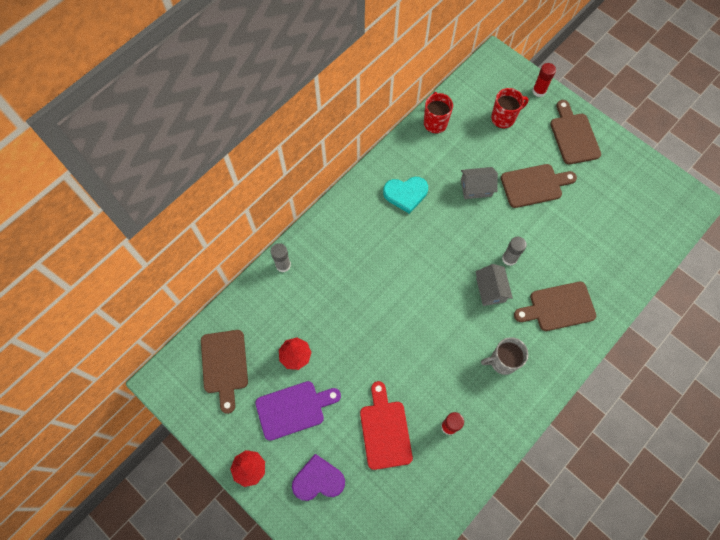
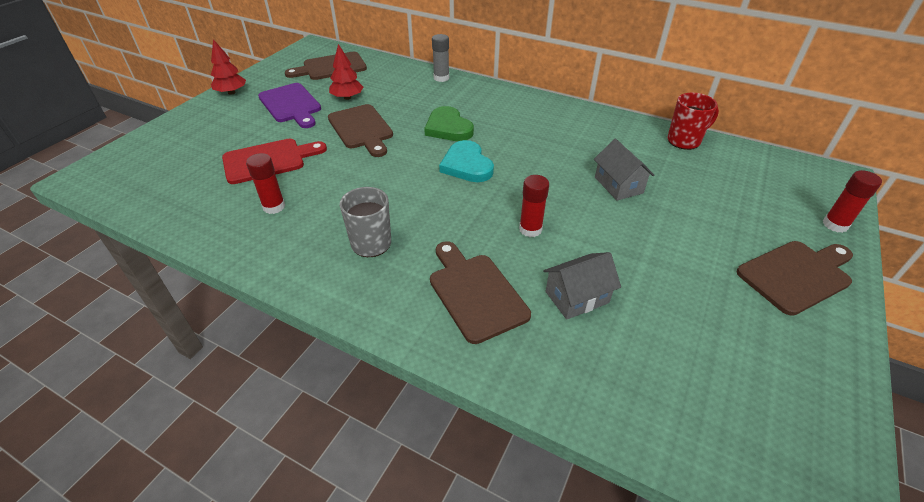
camera: 75 degrees right, 25 degrees down
purple heart [292,454,345,501] -> none
turquoise heart [383,177,428,214] -> turquoise heart moved to [439,140,494,182]
grey house [475,264,513,306] -> grey house moved to [543,252,621,320]
red mug [491,88,529,128] -> none
brown cutting board [501,164,577,208] -> brown cutting board moved to [328,104,393,157]
grey glue stick [502,237,527,266] -> red glue stick [519,175,549,237]
none -> green heart [424,106,474,141]

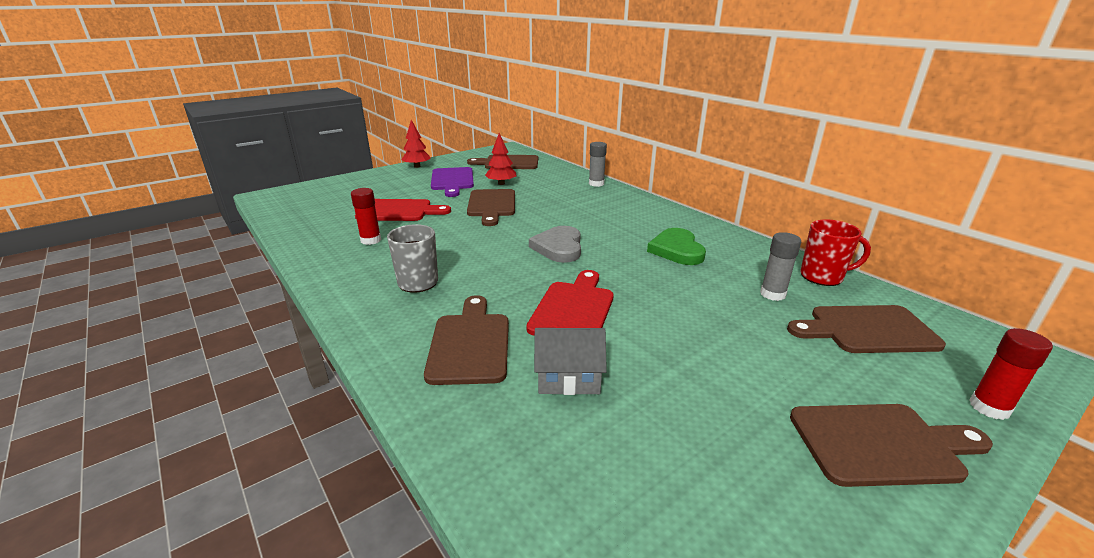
camera: 25 degrees right, 15 degrees down
green heart [424,106,474,141] -> green heart moved to [647,228,706,265]
turquoise heart [439,140,494,182] -> grey heart [529,226,581,263]
red glue stick [519,175,549,237] -> red cutting board [526,270,614,336]
grey house [594,139,655,201] -> none
none -> grey glue stick [760,232,801,301]
none -> brown cutting board [787,305,946,353]

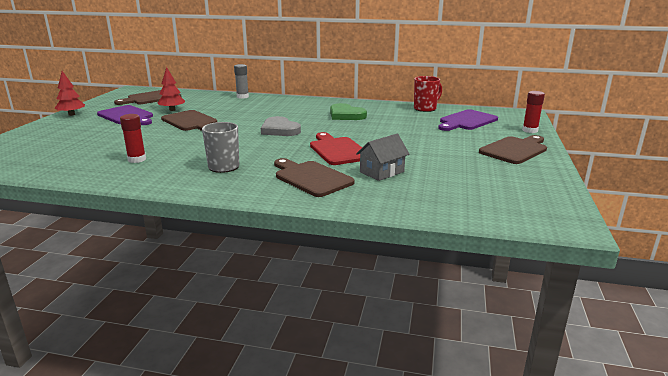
camera: 40 degrees left, 5 degrees down
red cutting board [355,199,451,221] -> none
grey glue stick [760,232,801,301] -> none
brown cutting board [787,305,946,353] -> purple cutting board [438,109,498,131]

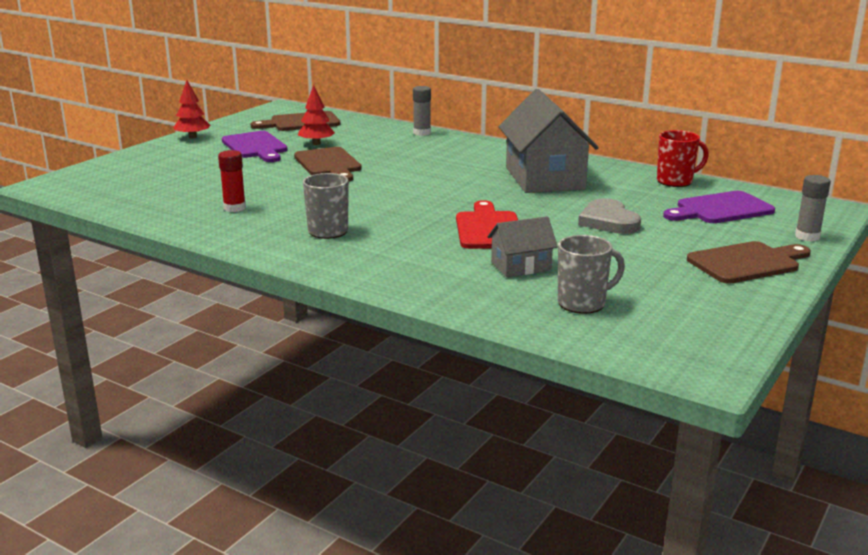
camera: 20 degrees right, 0 degrees up
grey heart [261,116,301,136] -> grey heart moved to [578,198,641,234]
brown cutting board [274,158,355,197] -> none
green heart [330,103,367,120] -> grey house [499,89,599,193]
red glue stick [522,91,545,133] -> grey glue stick [795,175,831,241]
none -> grey mug [558,235,625,314]

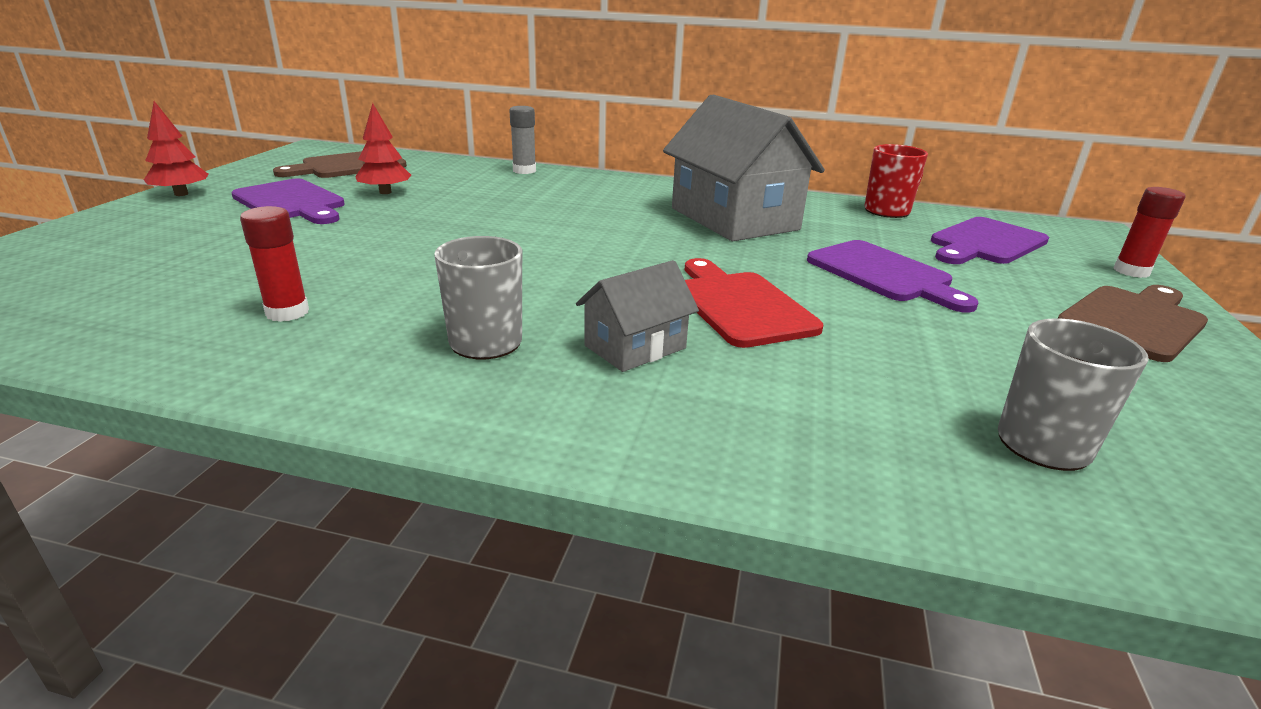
camera: 20 degrees left, 5 degrees up
brown cutting board [294,147,362,182] -> none
grey house [487,216,558,277] -> grey house moved to [576,260,699,372]
grey heart [578,198,641,234] -> purple cutting board [807,240,978,313]
grey glue stick [795,175,831,241] -> red glue stick [1113,187,1186,278]

